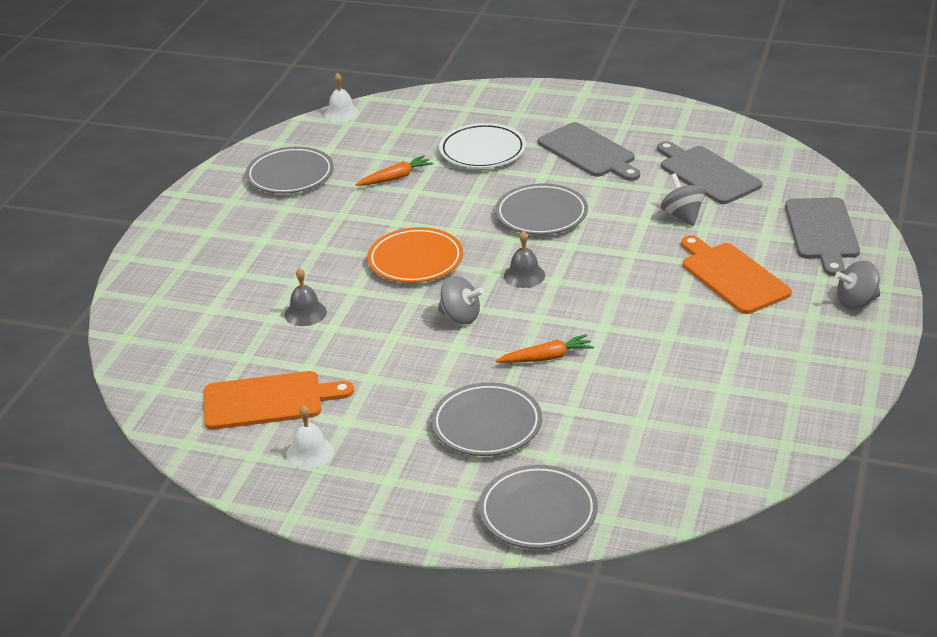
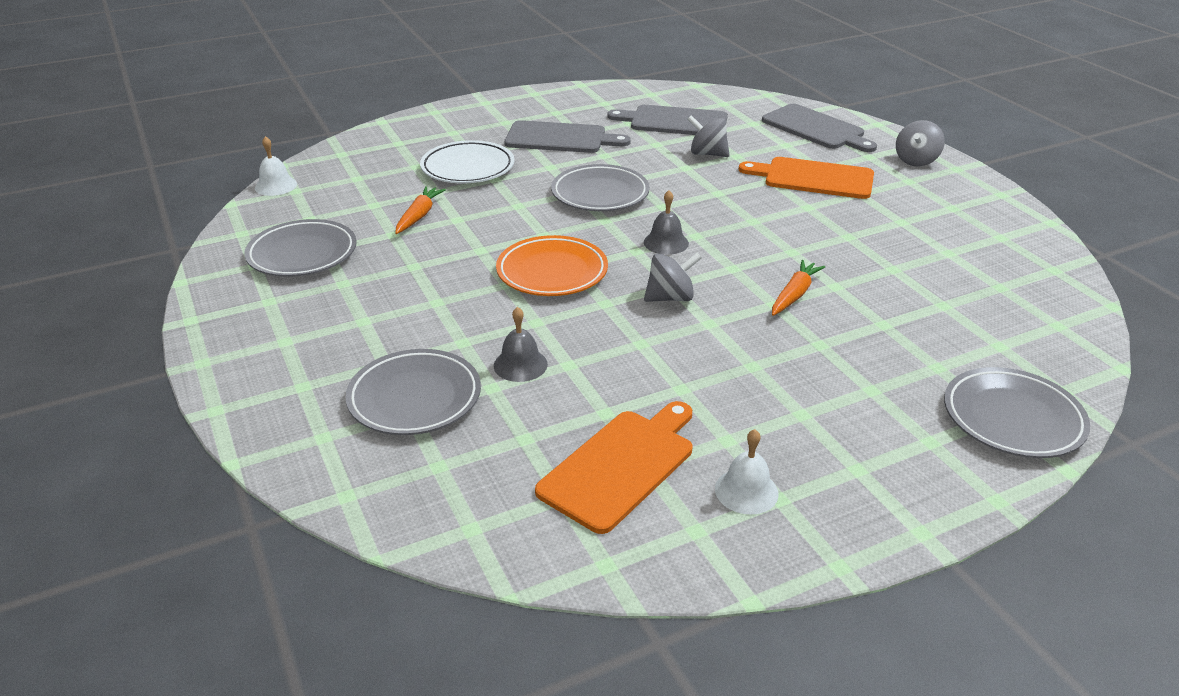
camera: 45 degrees left, 0 degrees up
grey plate [431,382,542,456] -> grey plate moved to [345,349,481,435]

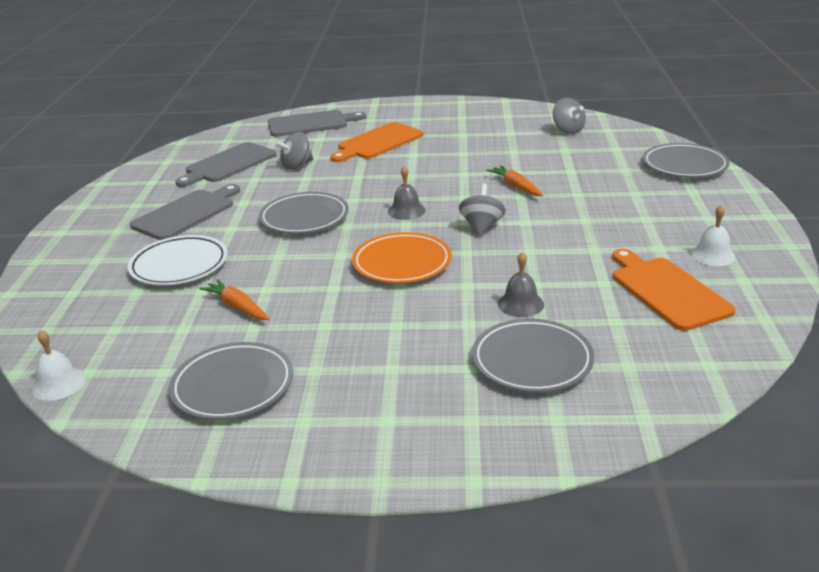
camera: 60 degrees left, 5 degrees down
grey spinning top [896,120,945,167] -> grey spinning top moved to [553,98,586,134]

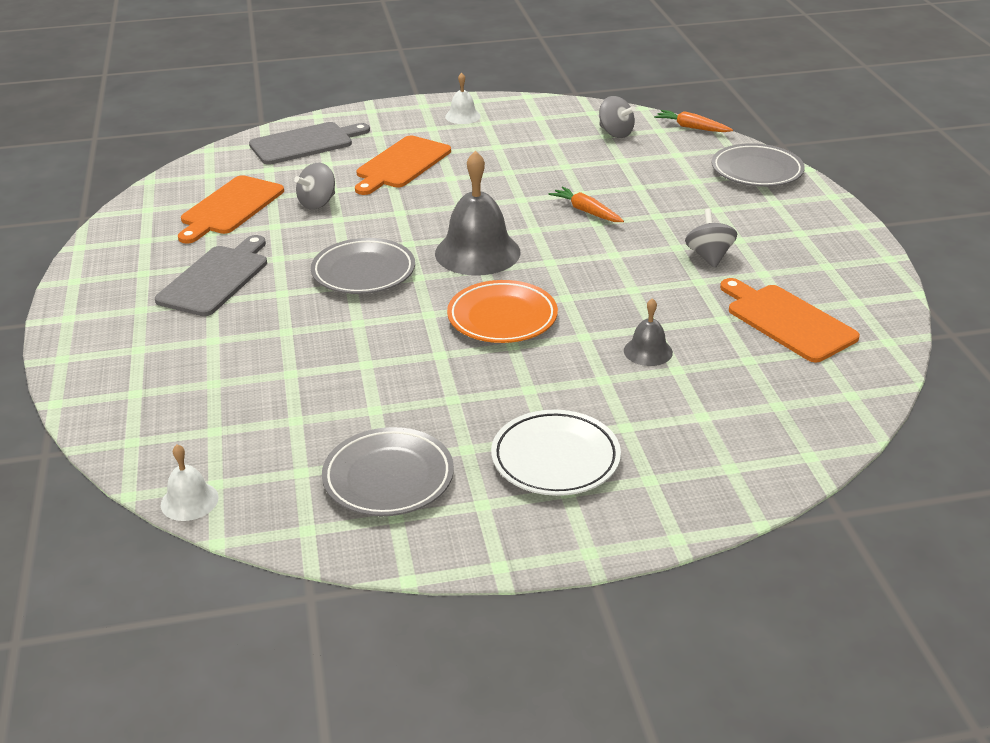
camera: 15 degrees left, 5 degrees up
white plate [128,235,228,285] -> white plate moved to [491,410,621,496]
grey cutting board [175,142,276,187] -> orange cutting board [178,175,284,244]
orange carrot [199,279,270,320] -> orange carrot moved to [654,110,733,132]
grey bell [388,166,426,220] -> grey bell [435,150,521,276], size x1.99
grey spinning top [459,184,506,236] -> grey spinning top moved to [685,209,737,268]
grey plate [472,319,594,392] -> none
white bell [690,205,736,266] -> white bell moved to [445,73,481,124]

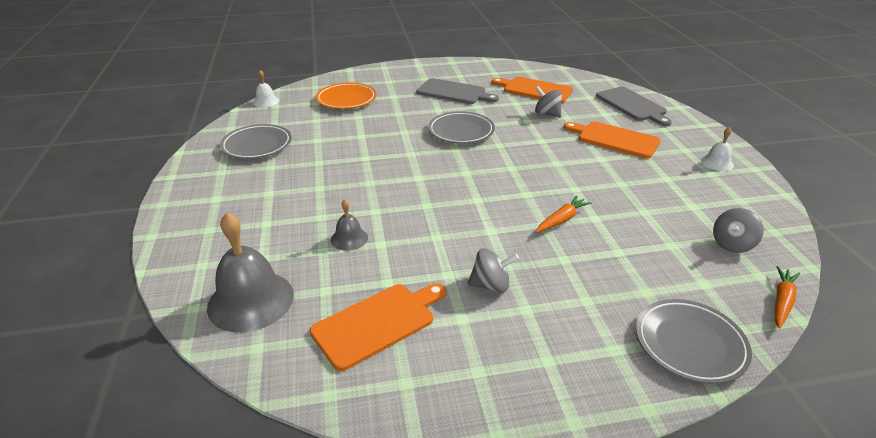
camera: 90 degrees right, 0 degrees up
grey bell [435,150,521,276] -> grey bell moved to [207,212,294,332]
orange plate [447,280,558,343] -> orange plate moved to [316,83,376,109]
white plate [491,410,621,496] -> none

